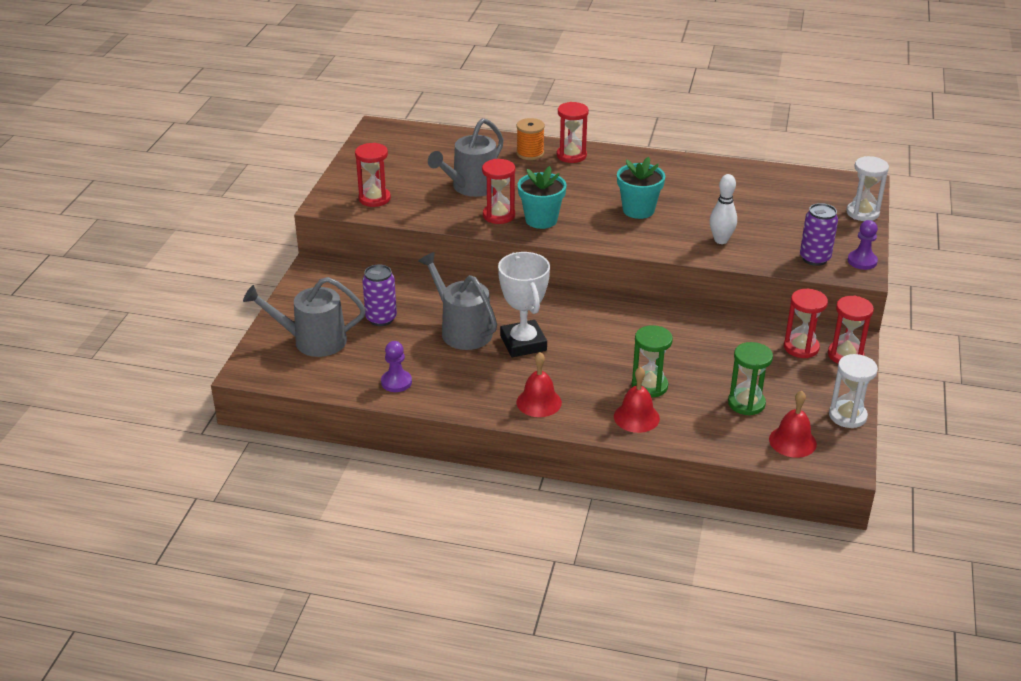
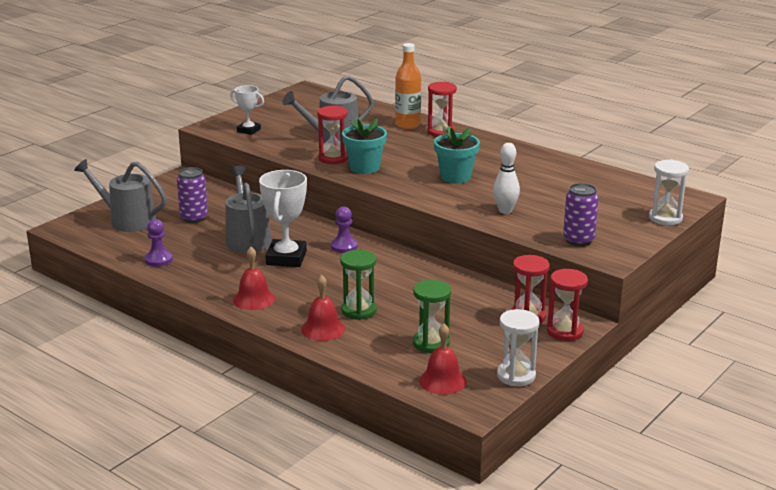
camera: 25 degrees right, 10 degrees down
red hourglass [355,143,391,207] -> white trophy [230,85,264,135]
orange spool [517,118,545,160] -> orange bottle [395,43,421,129]
purple pawn [848,220,878,270] -> purple pawn moved to [331,207,358,253]

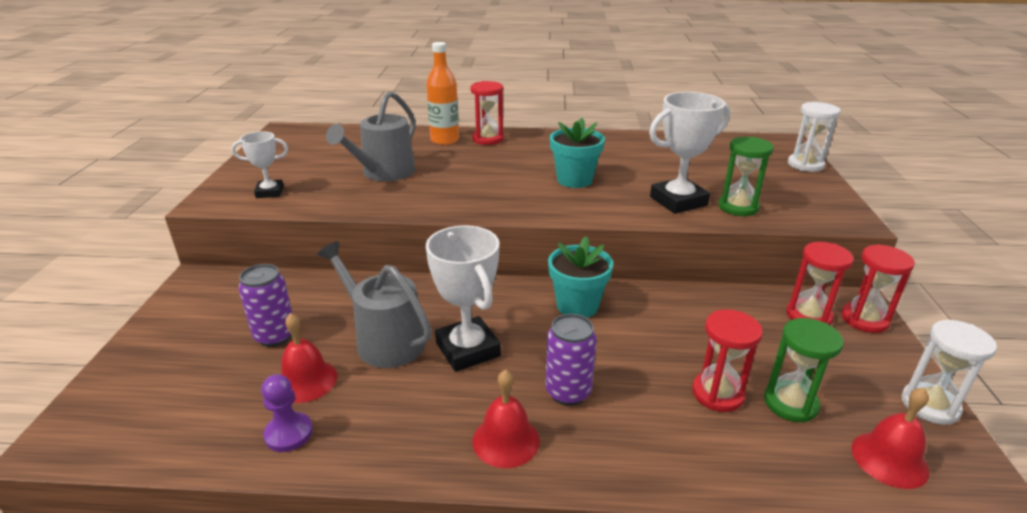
camera: 35 degrees left, 5 degrees up
grey watering can [74,159,167,232] -> none
red bell [301,275,345,341] -> red bell moved to [280,313,337,403]
red hourglass [317,105,348,164] -> red hourglass moved to [692,309,763,412]
purple pawn [331,207,358,253] -> none
green hourglass [340,250,377,320] -> green hourglass moved to [718,137,774,216]
turquoise flower pot [342,118,387,174] -> turquoise flower pot moved to [548,236,613,318]
white bowling pin [493,143,520,214] -> white trophy [649,92,730,214]
purple can [563,183,599,246] -> purple can moved to [545,314,597,406]

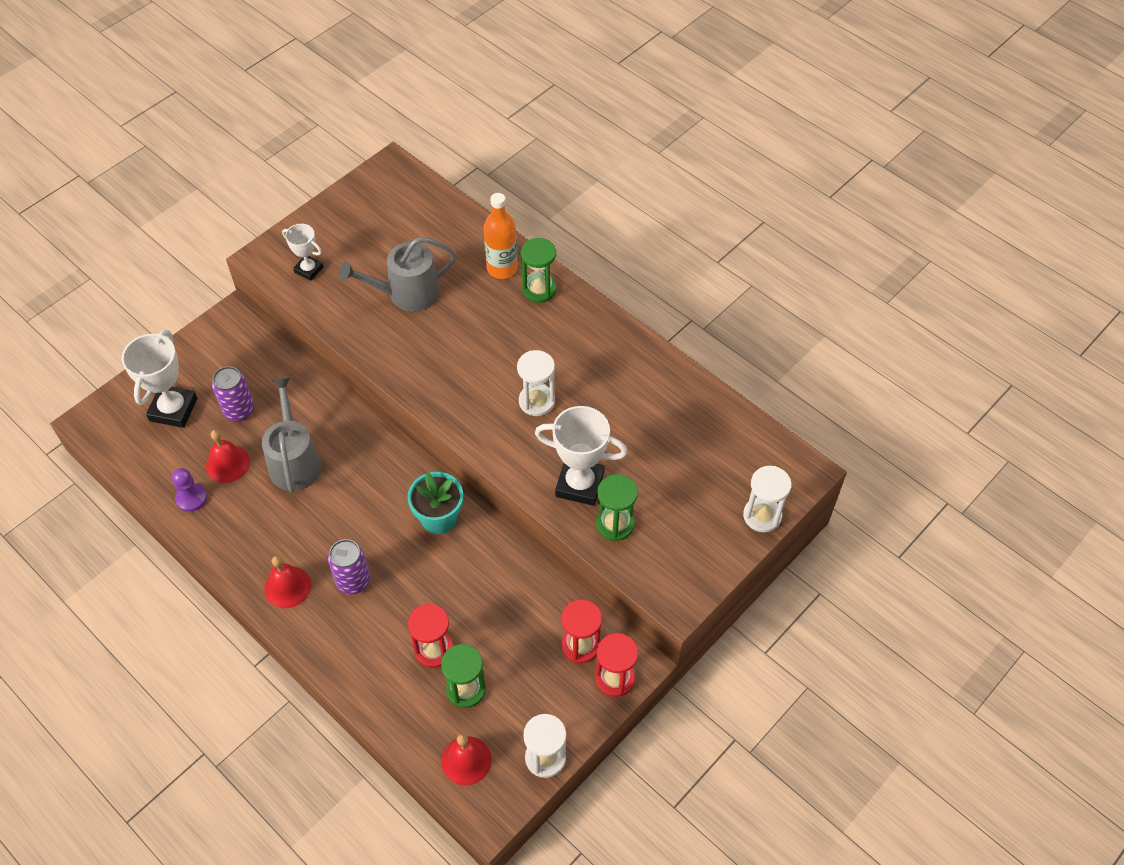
camera: 40 degrees right, 25 degrees up
white trophy [426,225,501,372] -> white trophy moved to [121,330,197,428]
red hourglass [470,81,504,145] -> green hourglass [521,238,557,303]
turquoise flower pot [550,118,605,188] -> white hourglass [517,350,555,416]

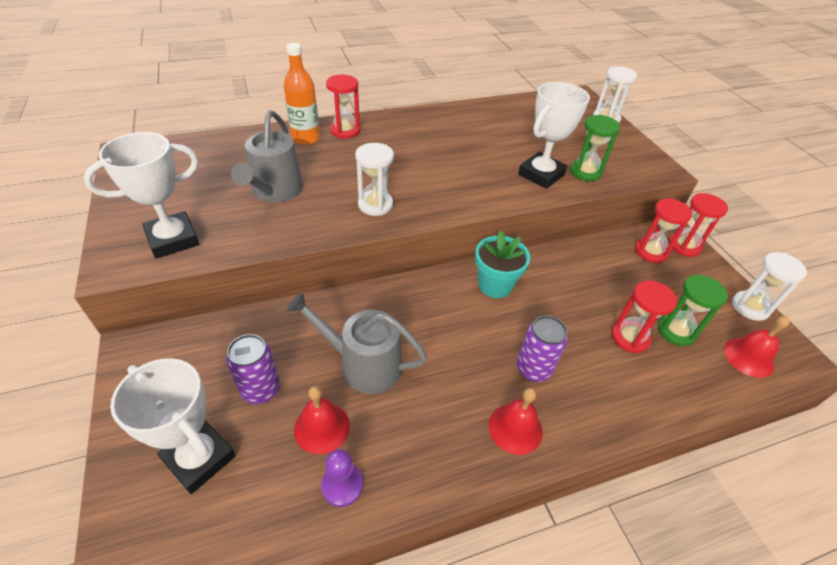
camera: 65 degrees left, 10 degrees down
white trophy [282,224,323,281] -> white trophy [84,132,199,259], size x1.72
white hourglass [517,350,555,416] -> white hourglass moved to [355,143,394,216]
green hourglass [521,238,557,303] -> red hourglass [326,75,360,139]

